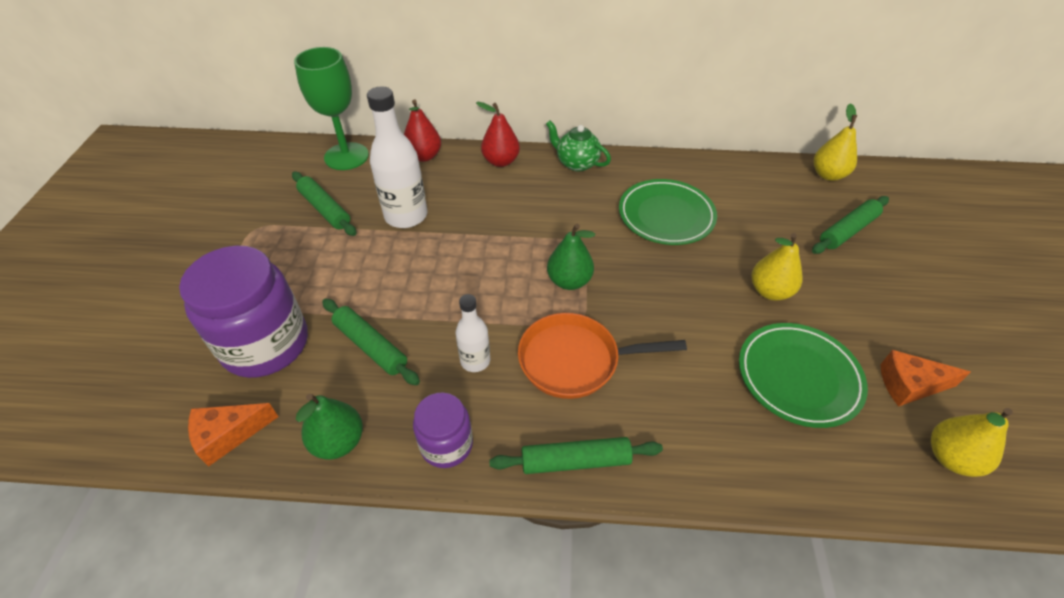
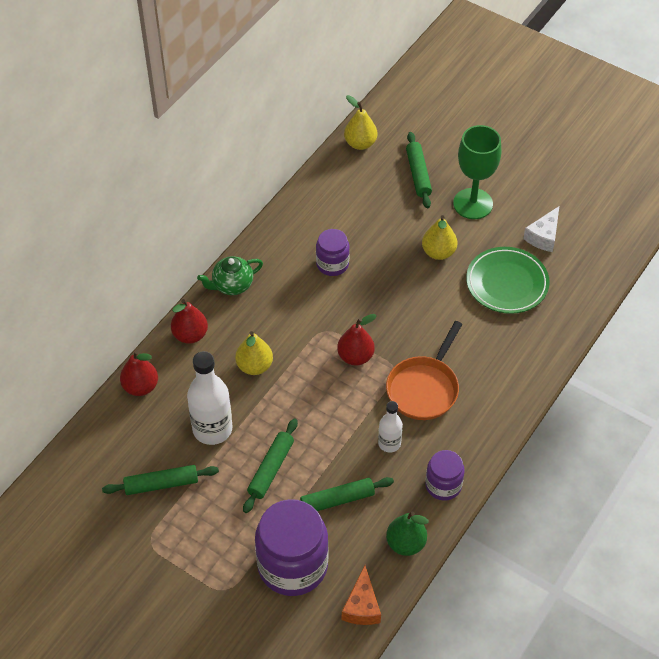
camera: 60 degrees left, 5 degrees up
green goblet [294,47,369,170] -> green goblet moved to [453,125,501,219]
green rolling pin [489,437,663,474] -> green rolling pin moved to [243,418,298,513]
green pear [547,224,595,290] -> red pear [337,314,377,366]
green plate [619,179,717,245] -> purple jar [316,229,350,276]
orange cheese [881,350,971,407] -> white cheese [523,206,559,252]
yellow pear [931,408,1013,477] -> yellow pear moved to [235,331,273,375]

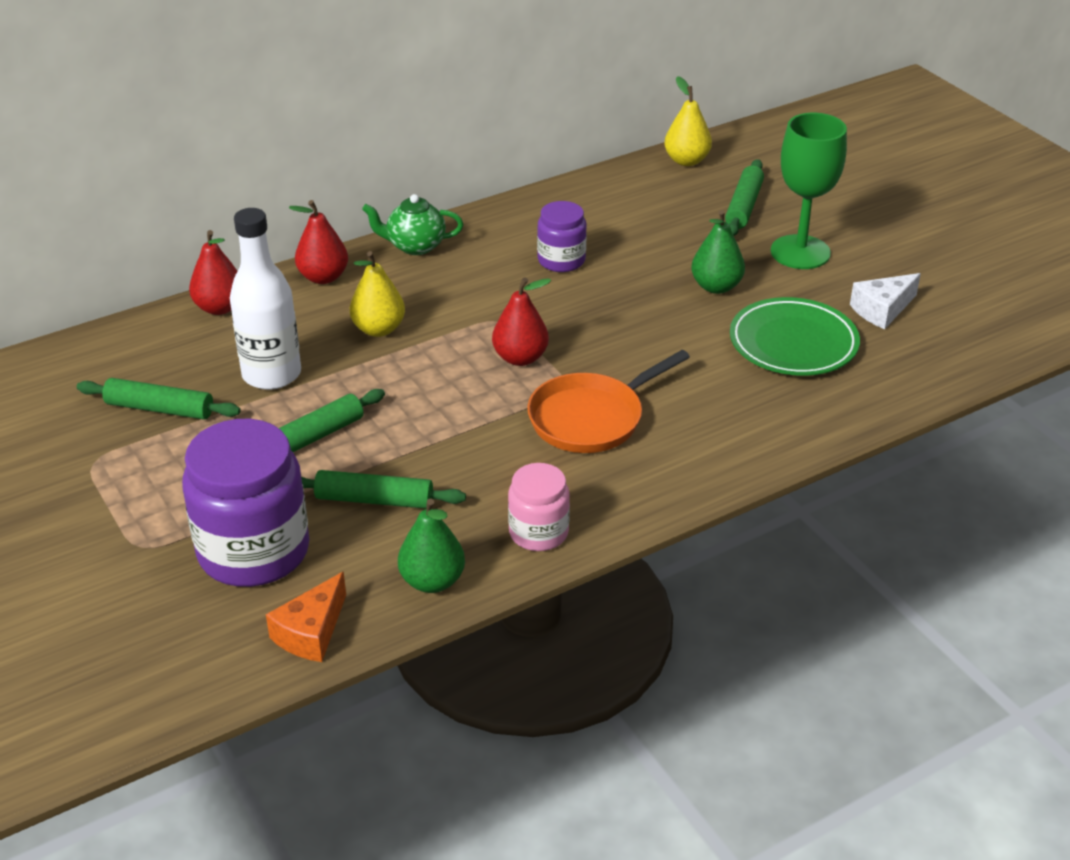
camera: 25 degrees right, 15 degrees down
white bottle [378,401,403,453] -> none
yellow pear [422,215,457,260] -> green pear [691,210,745,294]
purple jar [425,450,465,501] -> pink jar [508,463,570,551]

